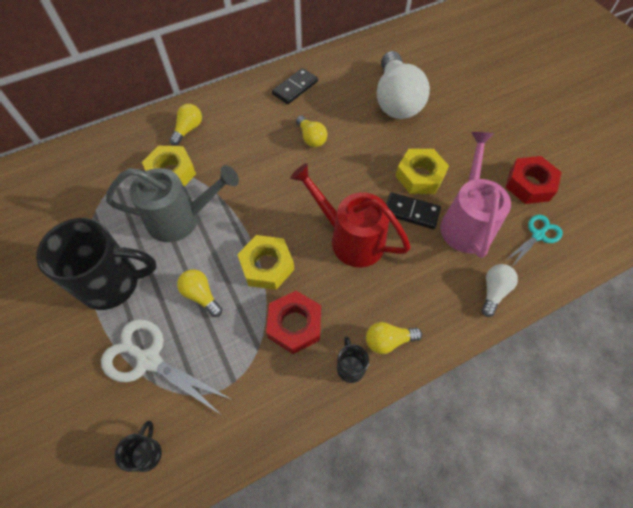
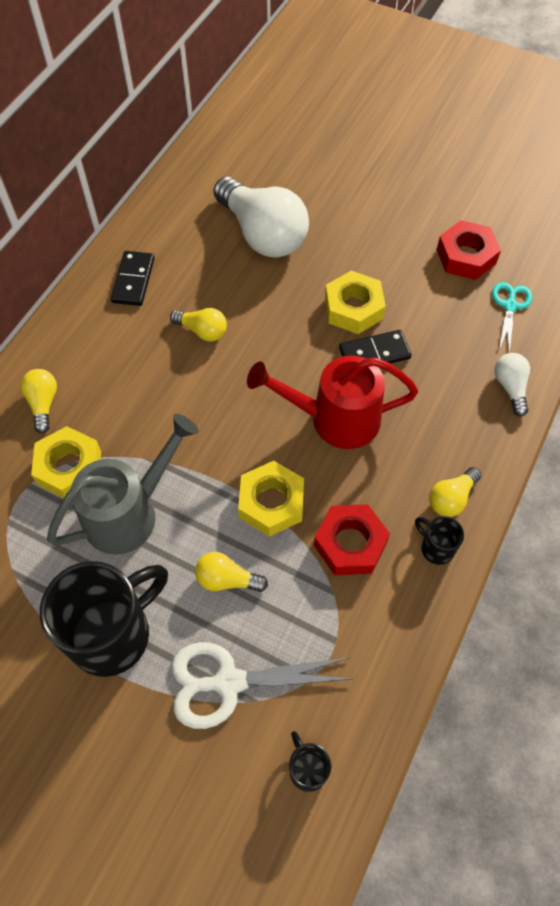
camera: 35 degrees left, 0 degrees up
pink watering can [441,132,511,258] -> none

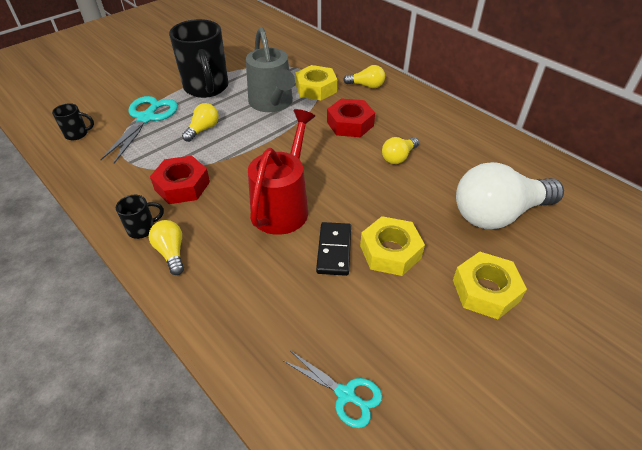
camera: 110 degrees right, 15 degrees down
black domino [111,251,155,306] -> none
white scissors [171,642,352,729] -> turquoise scissors [100,96,178,163]
yellow nut [238,461,304,537] -> yellow nut moved to [453,252,527,319]
red nut [437,220,501,280] -> red nut moved to [327,98,375,137]
white light bulb [494,353,530,417] -> none

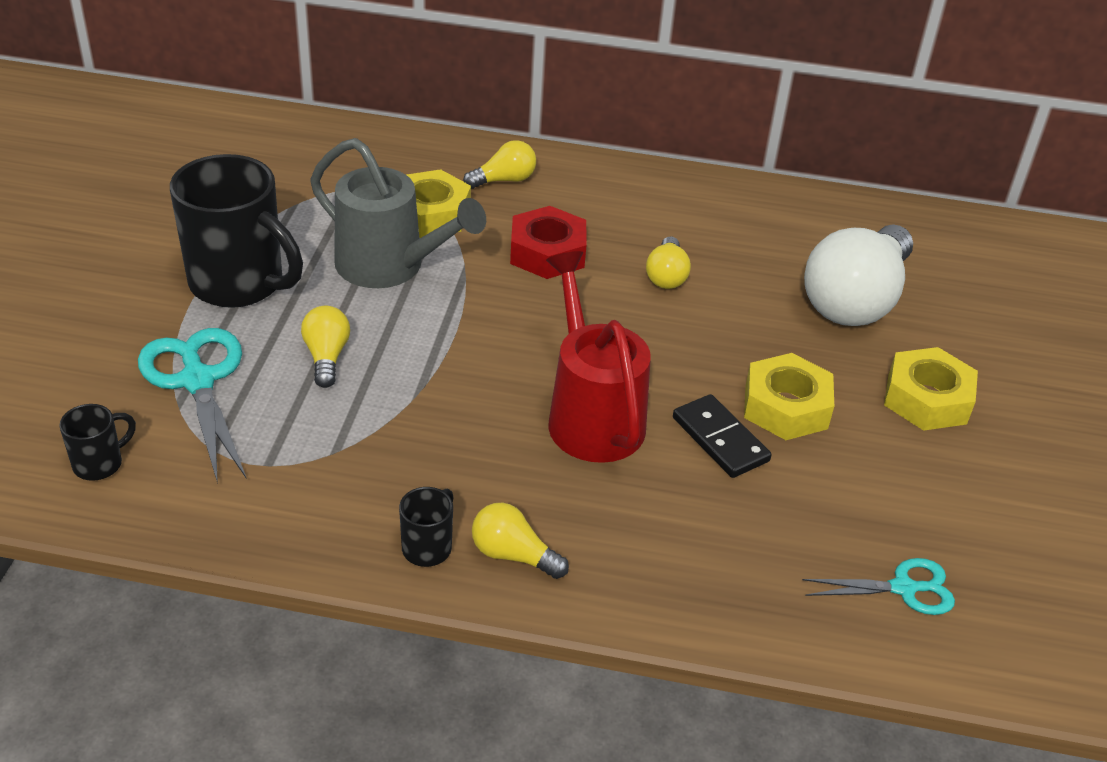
camera: 40 degrees left, 5 degrees down
red nut [150,156,210,204] -> none

